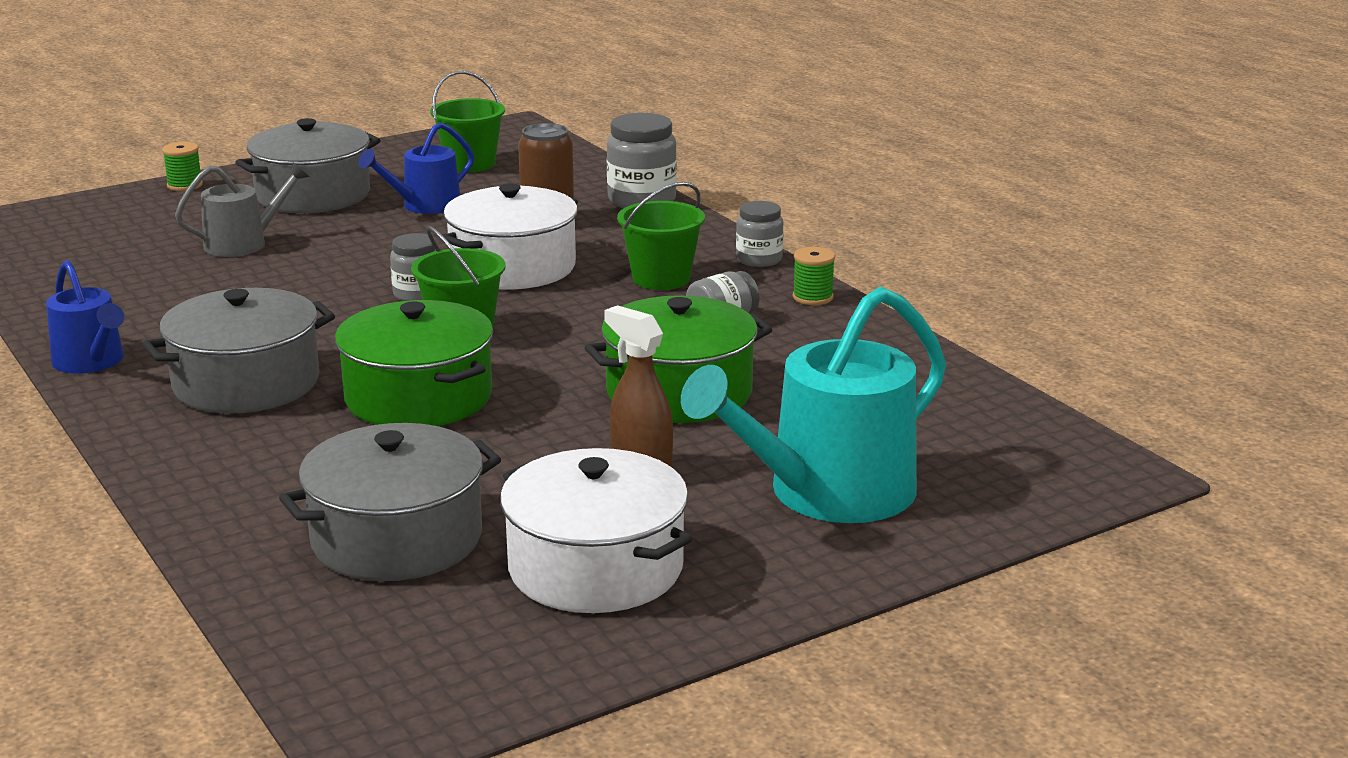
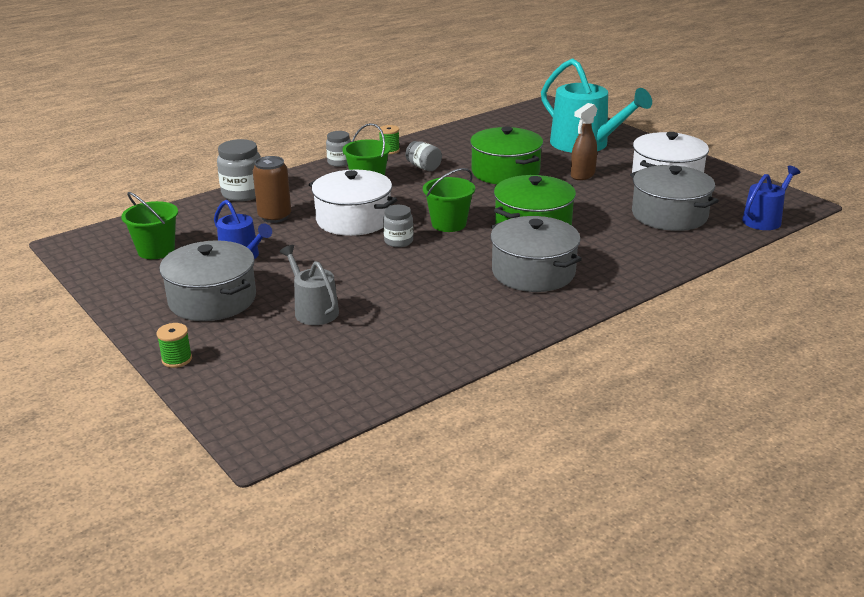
camera: 95 degrees left, 5 degrees up
blue watering can [46,260,124,374] -> blue watering can moved to [742,166,801,230]

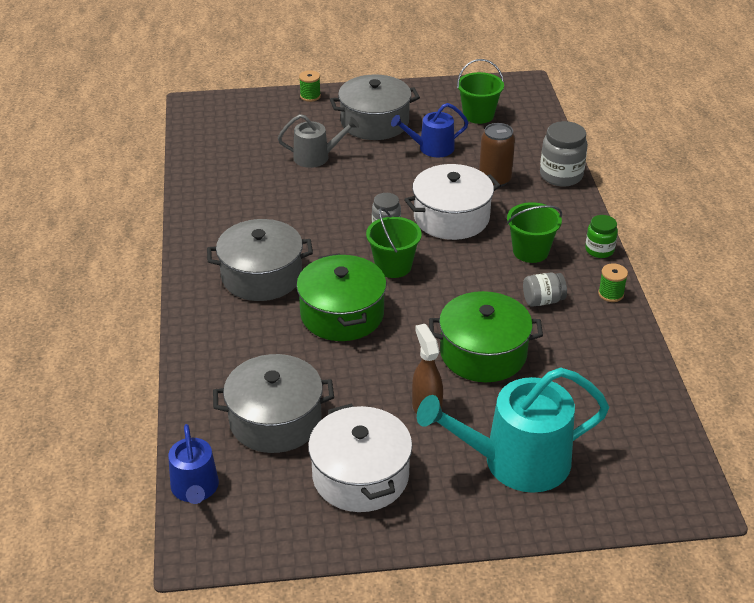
camera: 120 degrees right, 10 degrees up
grey jar [326,131,351,167] -> green jar [585,215,618,258]

